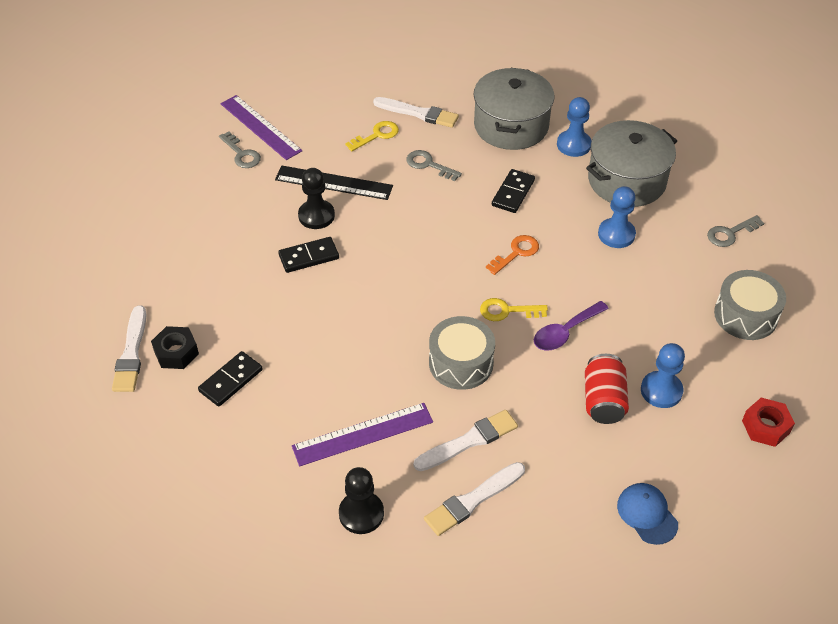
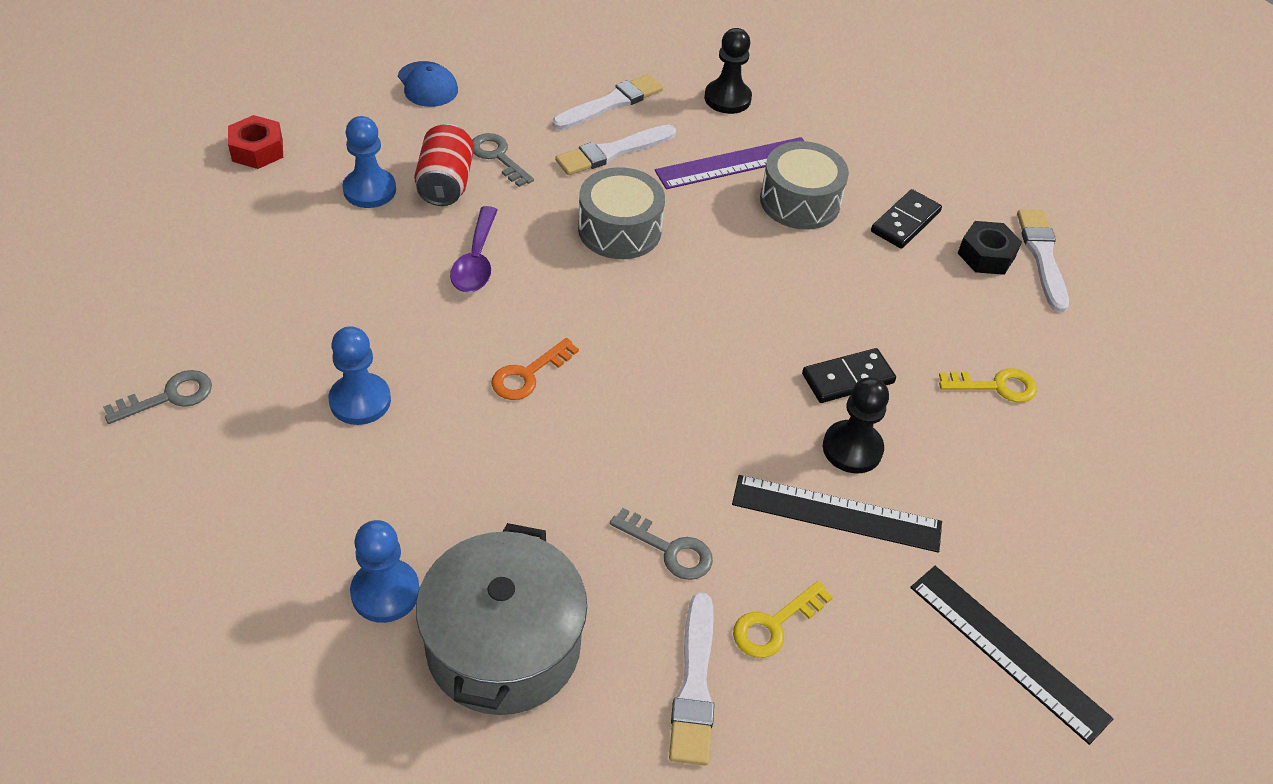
camera: 175 degrees right, 0 degrees up
grey key [219,131,261,168] -> grey key moved to [472,133,534,187]
purple ruler [220,95,302,160] -> black ruler [910,566,1113,745]
white brush [373,97,459,128] -> white brush turned 105 degrees counterclockwise [669,592,714,766]
yellow key [480,298,548,321] -> yellow key moved to [939,368,1037,402]
black domino [492,169,535,213] -> none
purple spoon [534,301,609,351] -> purple spoon turned 135 degrees clockwise [450,206,498,292]
grey pot [586,120,677,207] -> none
grey drum [714,270,786,340] -> grey drum moved to [760,141,849,230]

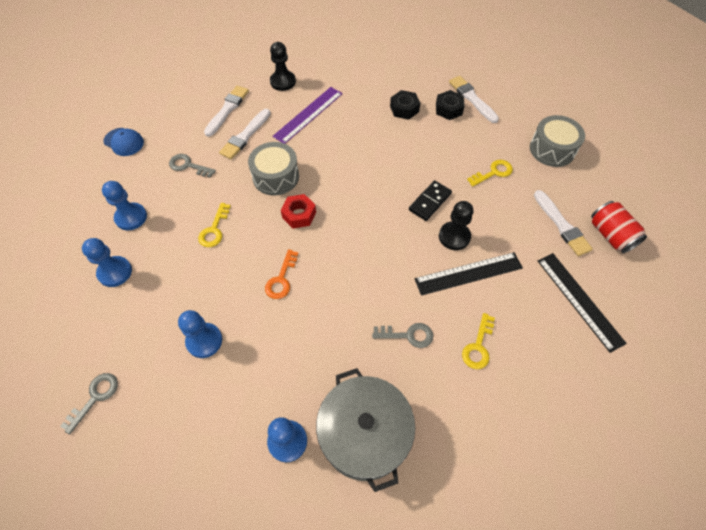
camera: 25 degrees left, 10 degrees up
red nut [228,115,283,169] -> red nut moved to [281,194,316,228]
red can [414,124,474,206] -> red can moved to [591,201,647,253]
purple spoon [450,206,498,292] -> yellow key [198,203,231,247]
white brush [669,592,714,766] -> white brush moved to [534,190,593,256]
grey drum [760,141,849,230] -> grey drum moved to [530,115,585,167]
black domino [871,189,942,249] -> black nut [390,90,420,120]
black ruler [910,566,1113,745] -> black ruler turned 45 degrees clockwise [538,253,627,353]
none -> blue pawn [82,238,132,287]

